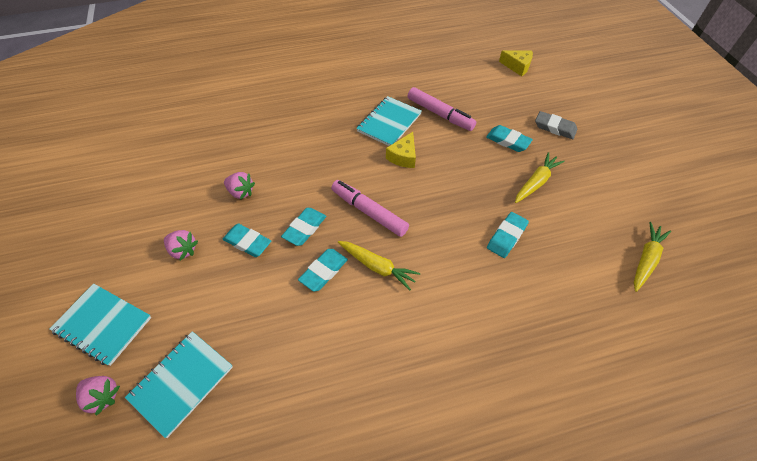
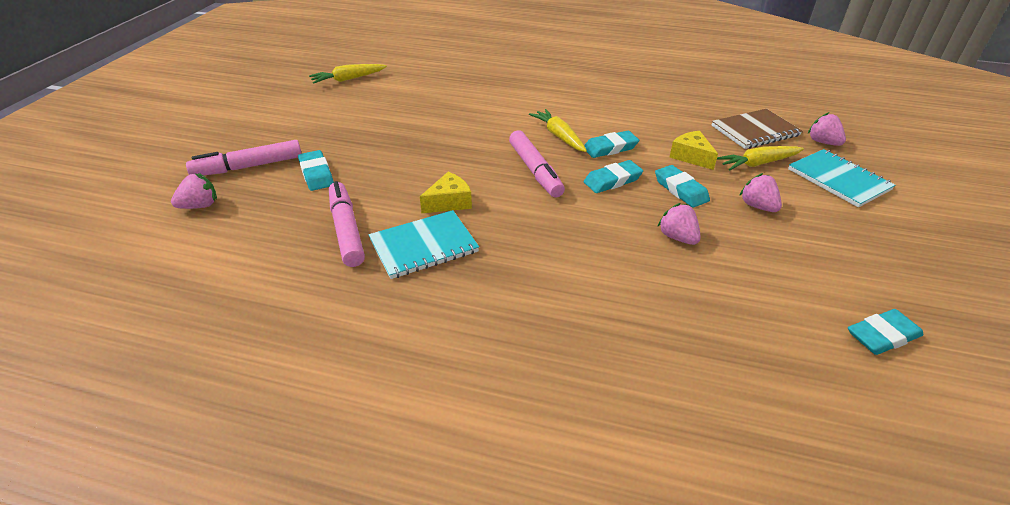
camera: 150 degrees left, 15 degrees down
turquoise notebook [125,331,233,438] -> brown notebook [712,109,802,149]
turquoise eraser [487,212,529,258] -> turquoise eraser moved to [848,309,924,355]
yellow cheese [499,50,533,76] -> yellow cheese moved to [670,131,718,170]
yellow carrot [515,152,565,203] -> yellow carrot moved to [717,146,804,170]
grey eraser [535,111,577,139] -> pink marker [186,140,302,176]
none -> pink strawberry [171,173,217,209]

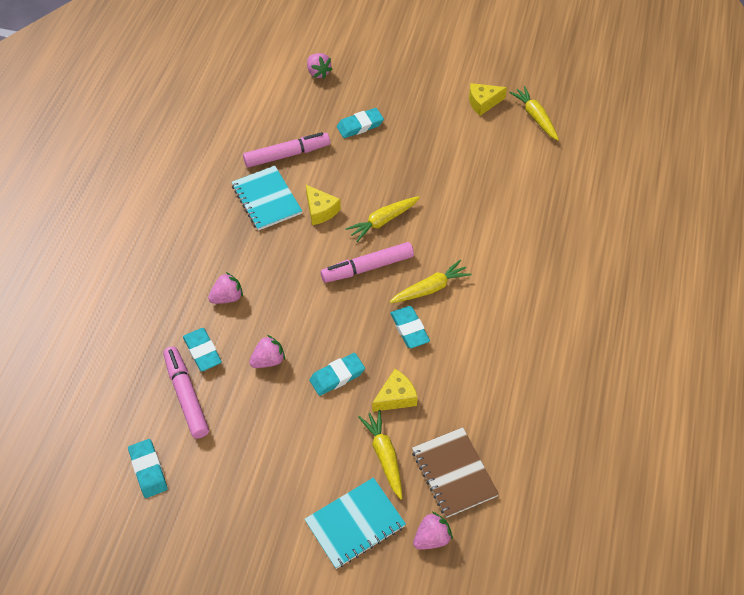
camera: 90 degrees right, 15 degrees up
pink marker [186,140,302,176] -> pink marker moved to [163,347,209,439]
turquoise eraser [584,160,643,193] -> turquoise eraser moved to [183,328,222,371]
pink strawberry [739,173,782,212] -> pink strawberry moved to [208,272,243,304]
none -> yellow carrot [345,196,420,242]
none -> yellow cheese [469,83,507,116]

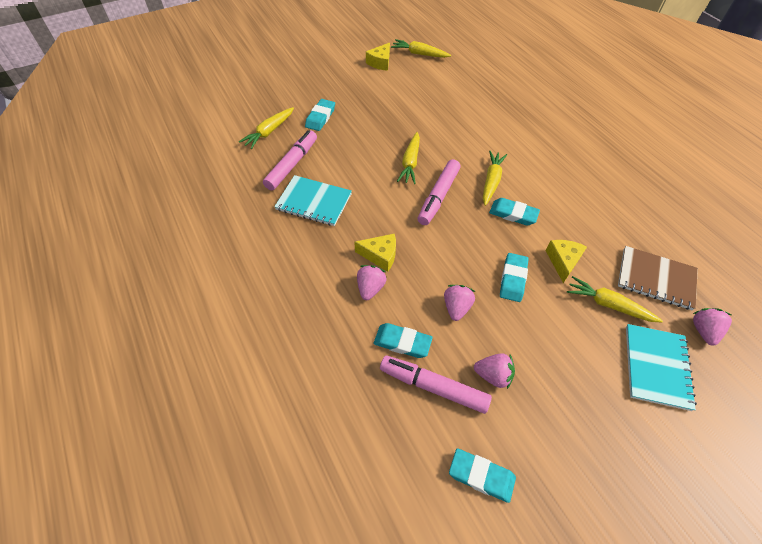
camera: 45 degrees left, 0 degrees up
yellow cheese [306,185,341,225] -> yellow cheese moved to [354,234,396,272]
pink strawberry [307,53,333,79] -> pink strawberry moved to [474,353,515,389]
none -> yellow carrot [239,107,294,149]

